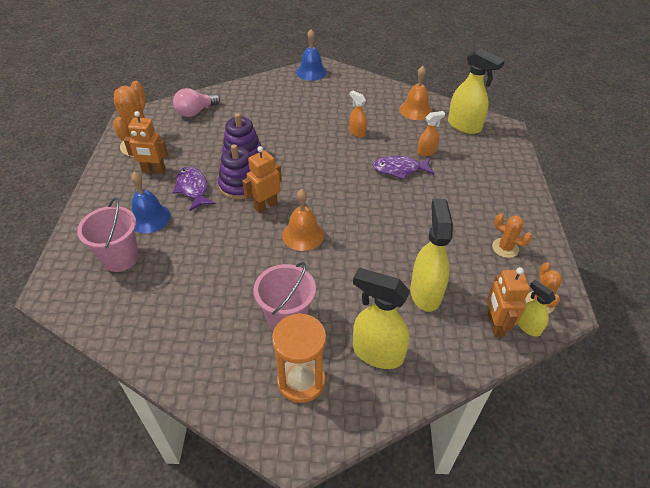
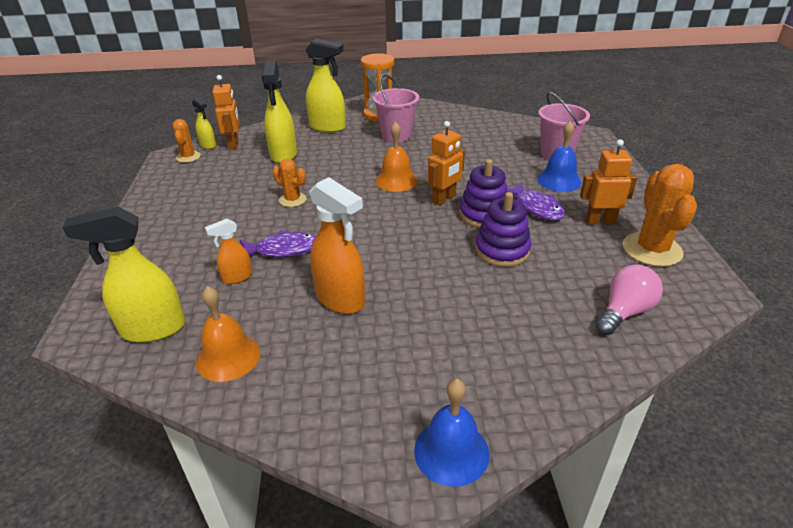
camera: 175 degrees right, 10 degrees down
orange spray bottle [349,90,367,137] -> orange spray bottle [310,177,365,314], size x1.85
yellow spray bottle [448,48,505,134] -> yellow spray bottle turned 45 degrees counterclockwise [62,207,185,343]
orange cactus [492,213,532,258] -> orange cactus moved to [272,159,307,207]

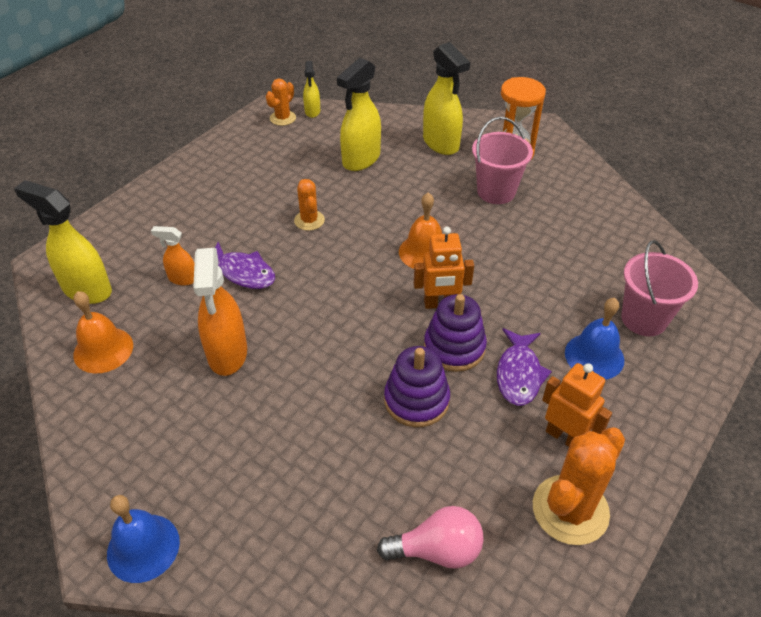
camera: 40 degrees right, 10 degrees up
orange robot [212,75,240,149] -> none

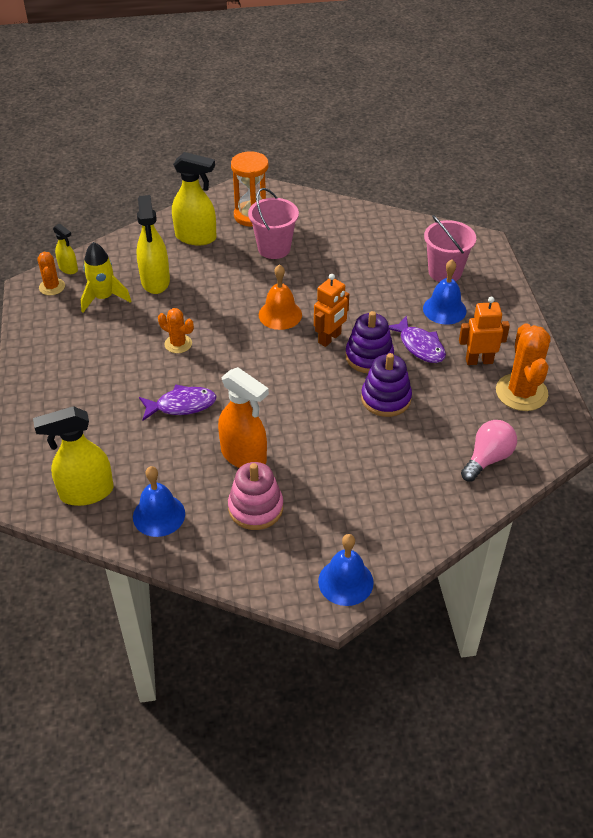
camera: 45 degrees left, 0 degrees up
orange bell [73,291,133,373] -> blue bell [133,466,185,537]
orange spray bottle [151,226,194,286] -> none
none -> yellow rocket [81,242,131,313]
none -> pink stacking toy [228,462,283,530]

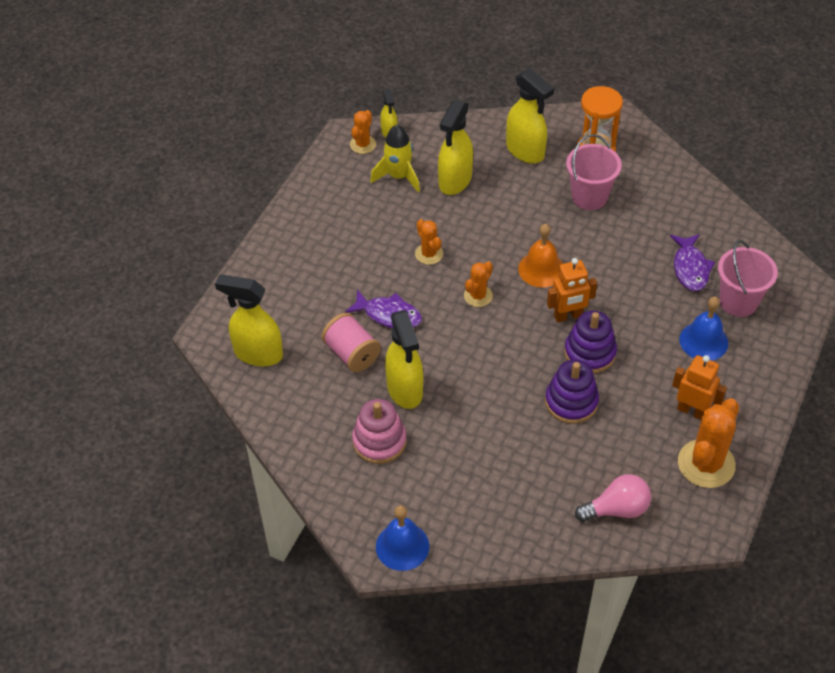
camera: 35 degrees right, 5 degrees up
blue bell [133,466,185,537] -> none
orange spray bottle [218,367,269,468] -> yellow spray bottle [385,310,423,409]
purple fish [389,315,446,363] -> purple fish moved to [670,234,715,291]
none -> pink spool [322,313,381,372]
none -> orange cactus [464,261,493,307]

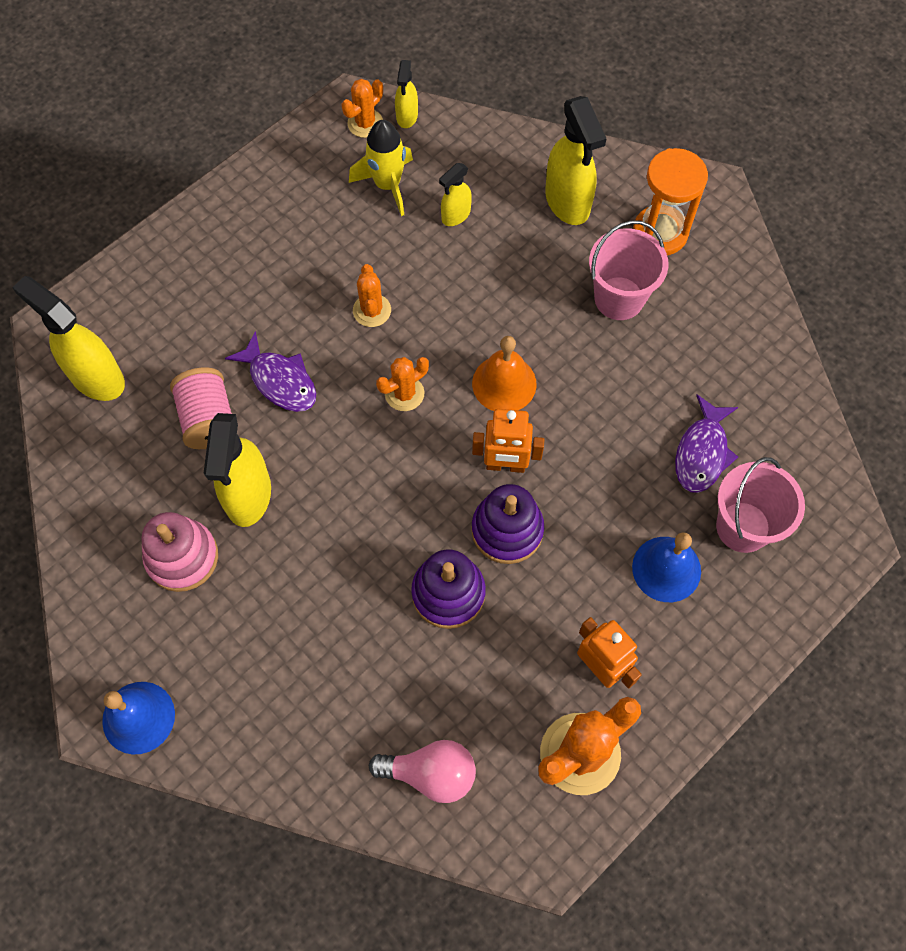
camera: 20 degrees right, 15 degrees up
yellow spray bottle [438,99,473,195] -> yellow spray bottle [439,163,472,226], size x0.54

